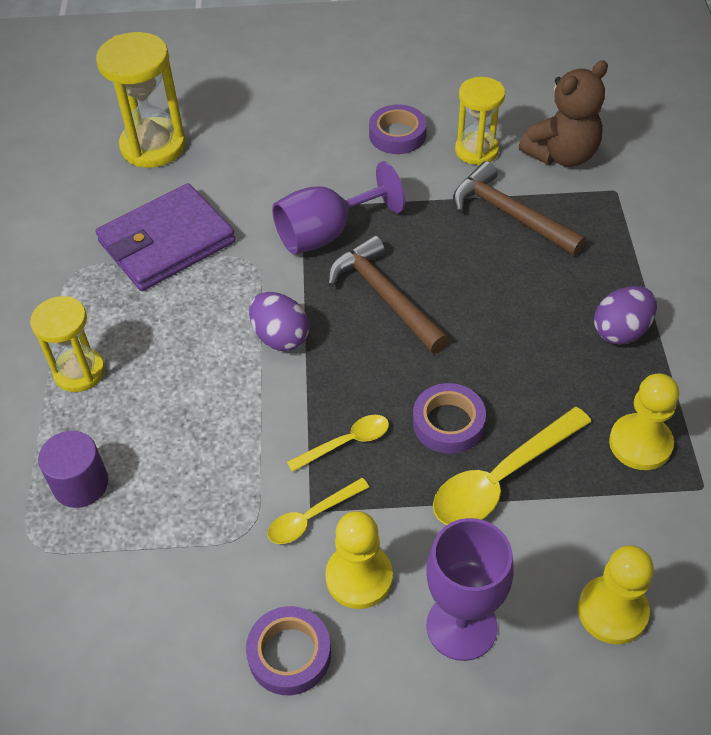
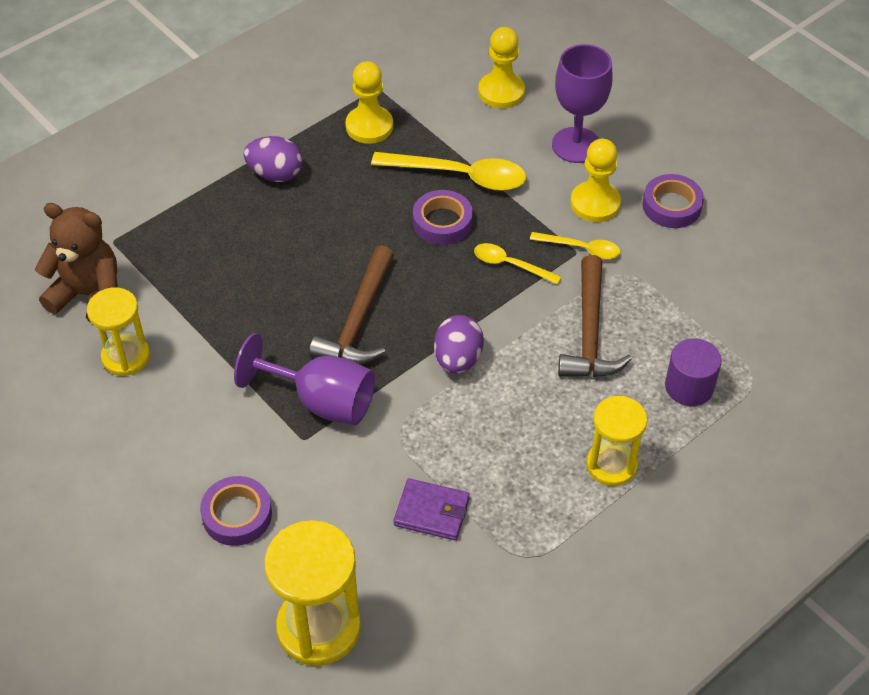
camera: 130 degrees left, 0 degrees up
purple wallet [96,183,236,291] -> purple wallet [393,478,470,540], size x0.53
purple tape [369,105,427,154] -> purple tape moved to [200,476,272,546]
brown hammer [453,161,586,256] -> brown hammer moved to [558,255,632,377]

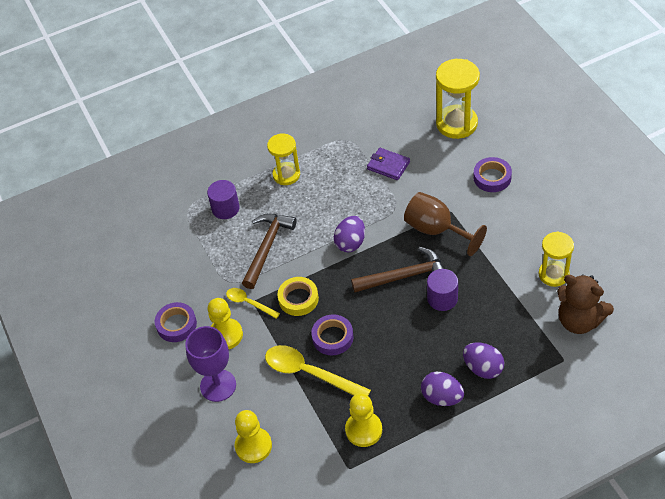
camera: 160 degrees left, 0 degrees up
purple goblet [234,333,375,425] -> brown goblet [404,192,487,256]
brown hammer [309,246,394,364] -> brown hammer turned 45 degrees clockwise [351,247,444,292]
yellow spoon [474,243,561,284] -> yellow tape [277,277,319,316]
none -> purple cylinder [427,269,458,311]
none -> purple egg [463,343,504,379]

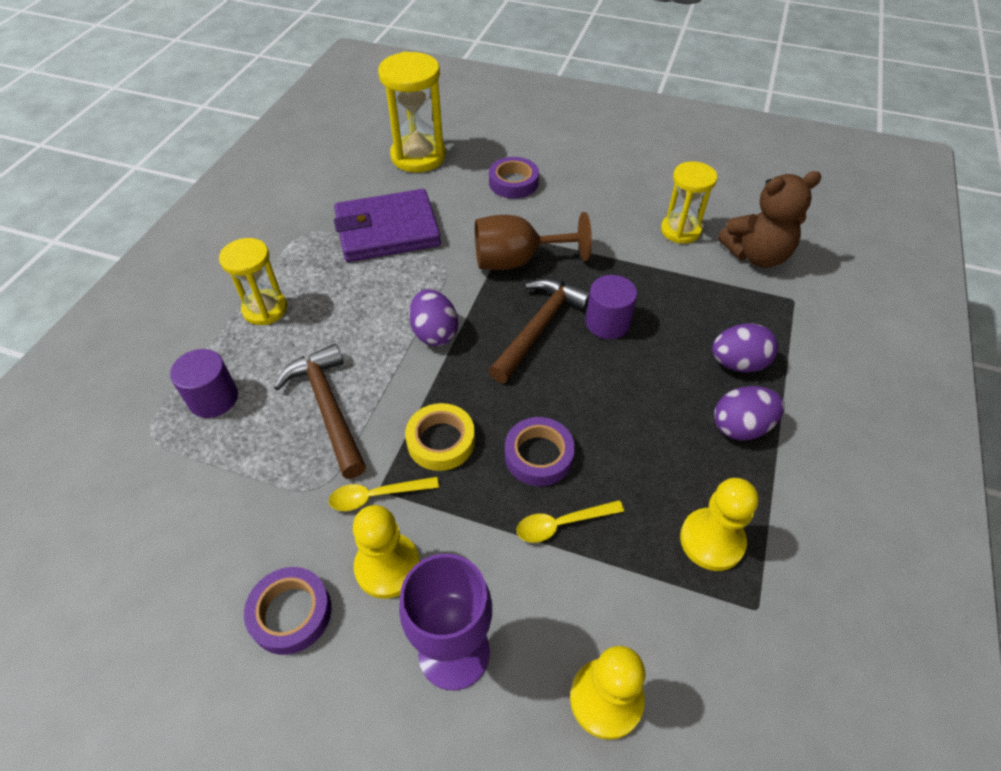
camera: 50 degrees left, 0 degrees up
yellow spoon [265,345,371,396] -> yellow spoon [517,500,624,543], size x0.56
purple wallet [367,148,410,180] -> purple wallet [334,189,441,262], size x1.88

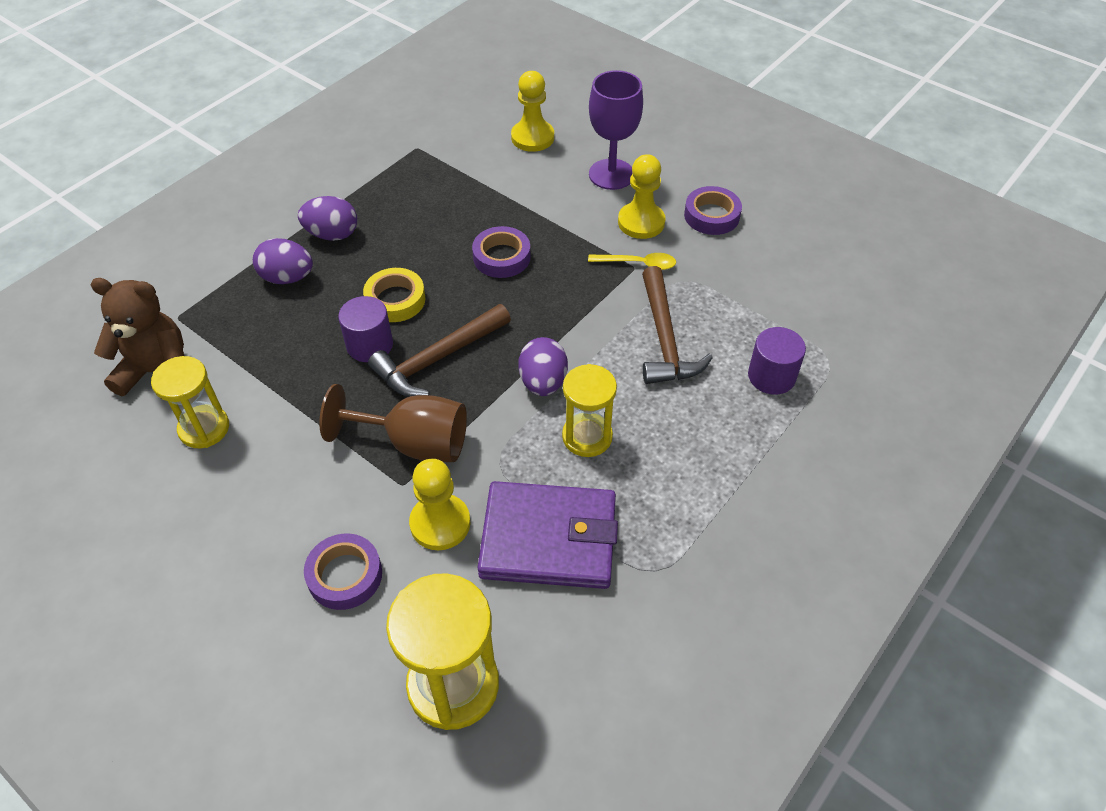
camera: 160 degrees left, 0 degrees up
yellow hourglass [219,238,287,325] -> yellow hourglass moved to [562,364,617,457]
yellow tape [405,403,475,471] -> yellow tape moved to [363,268,425,322]
yellow spoon [517,500,624,543] -> none
yellow pawn [680,478,759,571] -> yellow pawn moved to [409,459,470,550]

